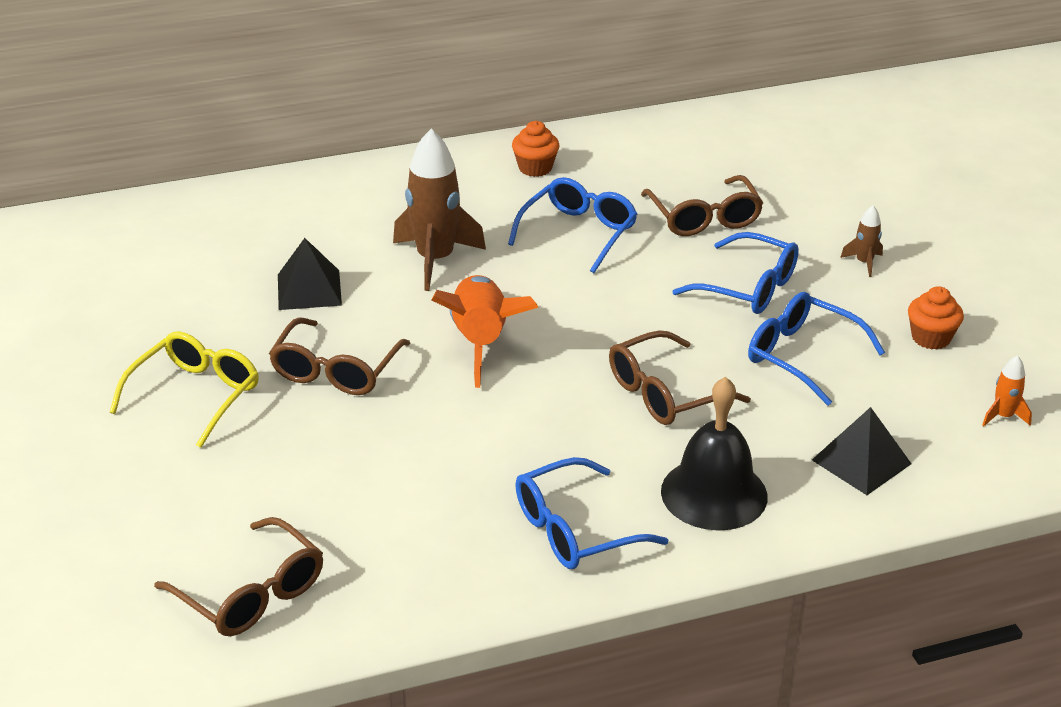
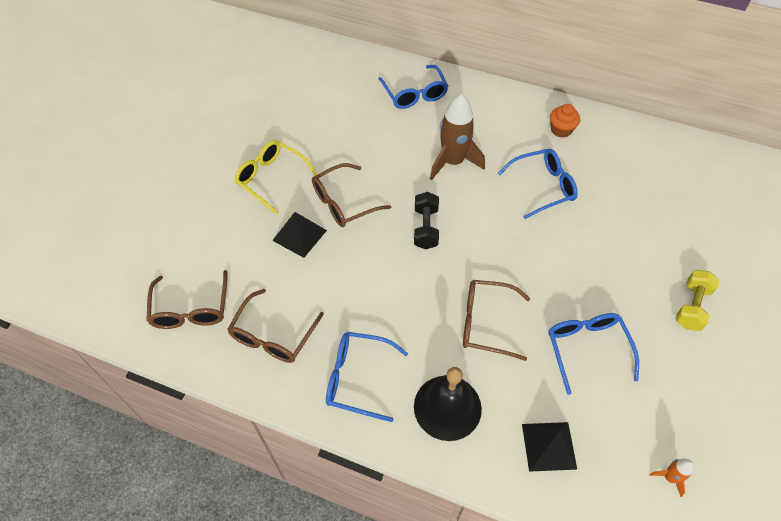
camera: 40 degrees right, 20 degrees up
yellow glasses [110,331,259,448] -> yellow glasses turned 120 degrees counterclockwise [234,140,318,215]
black pyramid [278,238,342,310] -> black pyramid moved to [272,212,327,258]
orange rocket [432,275,538,388] -> black dumbbell [414,192,439,249]
brown glasses [641,175,763,236] -> brown glasses moved to [227,289,324,363]
blue glasses [673,232,799,314] -> blue glasses moved to [378,65,448,109]
brown rocket [840,205,883,277] -> yellow dumbbell [675,270,720,331]
orange cupcake [908,286,964,350] -> none

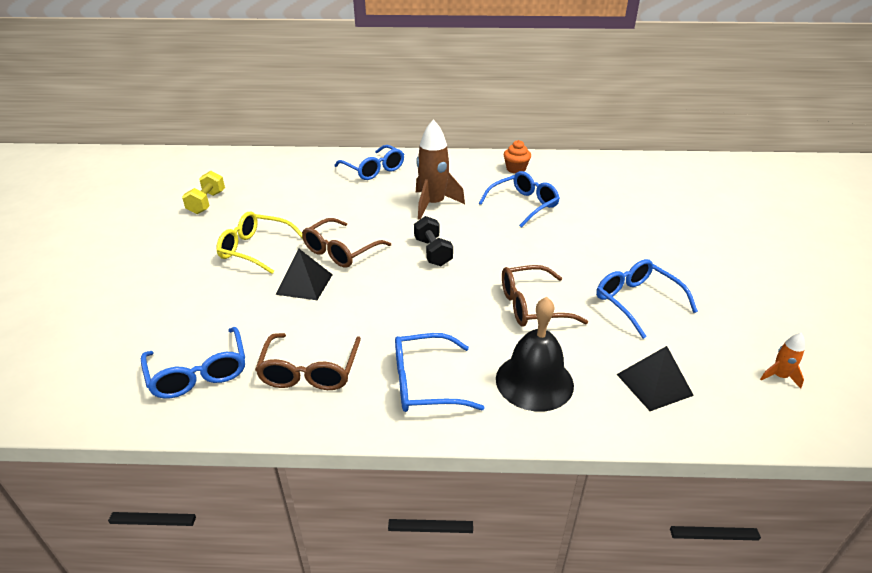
camera: 20 degrees left, 20 degrees down
brown glasses [146,270,228,329] -> blue glasses [141,327,245,399]
yellow dumbbell [675,270,720,331] -> yellow dumbbell moved to [182,171,225,214]

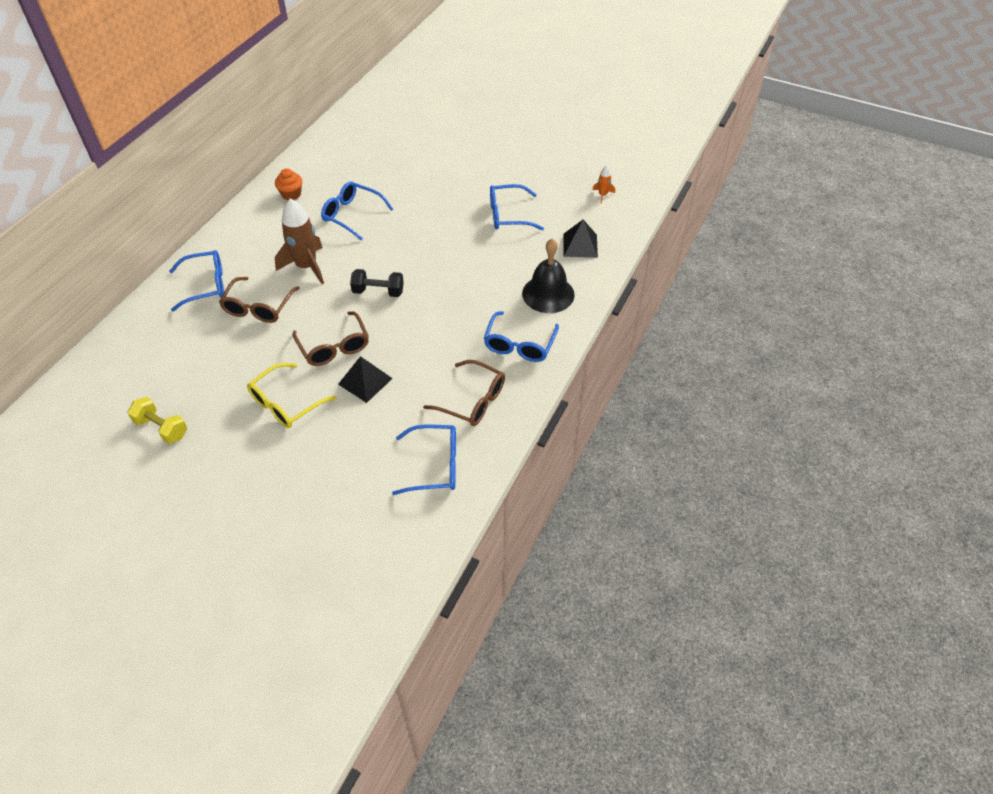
camera: 65 degrees left, 15 degrees up
blue glasses [479,171,560,228] -> blue glasses turned 45 degrees counterclockwise [321,181,393,241]
brown glasses [502,265,588,326] -> brown glasses moved to [219,277,299,323]

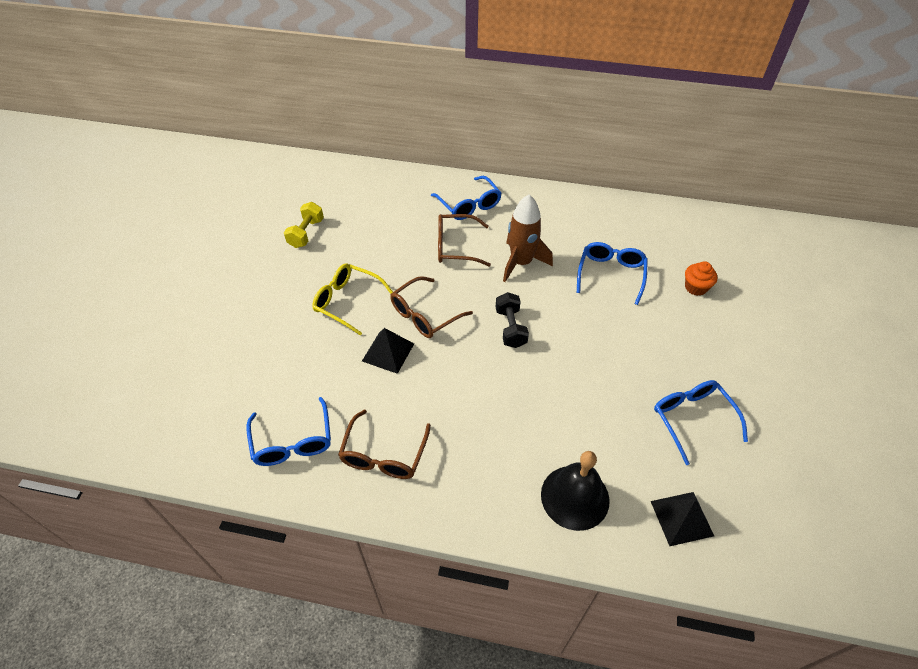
camera: 75 degrees right, 0 degrees up
orange cupcake [275,168,302,200] -> orange cupcake moved to [685,261,717,296]
blue glasses [484,311,559,362] -> none
orange rocket [593,165,615,204] -> none

